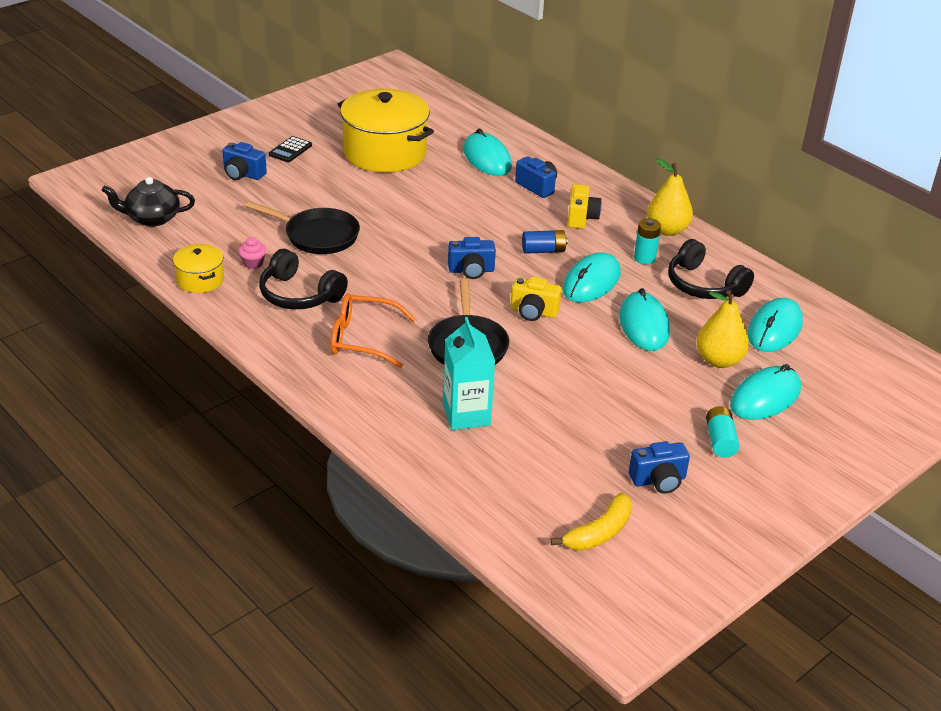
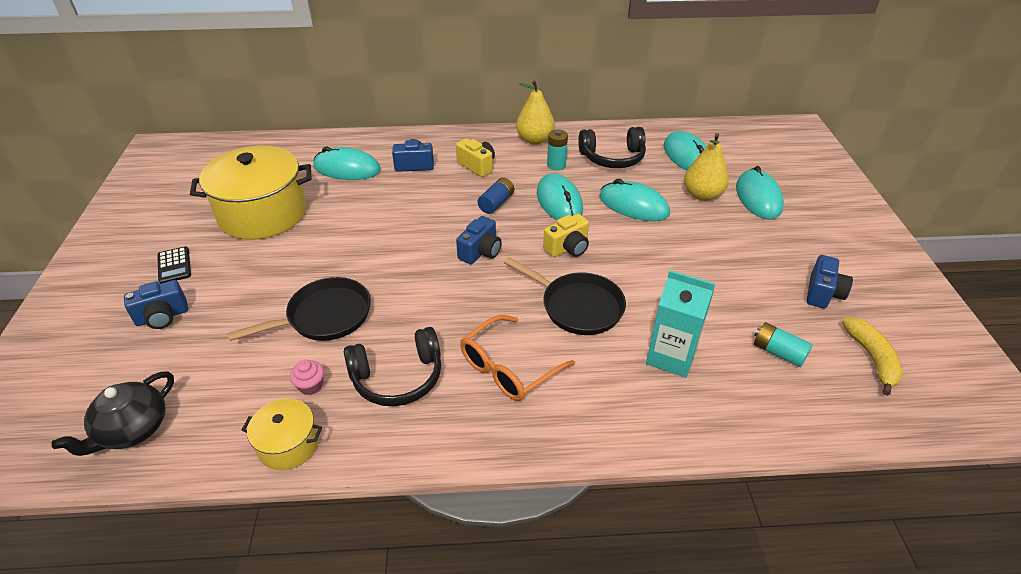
camera: 50 degrees left, 5 degrees up
turquoise battery [706,406,740,458] -> turquoise battery moved to [754,322,813,367]

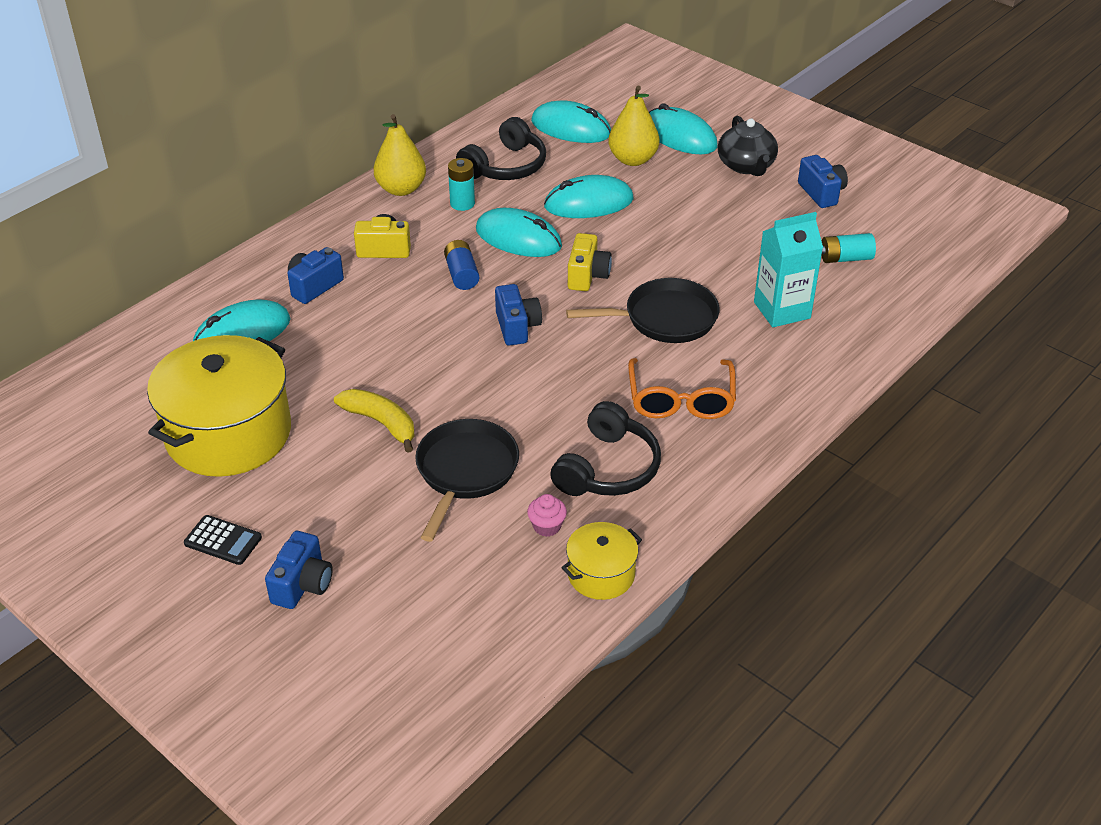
camera: 45 degrees left, 0 degrees up
black teapot [51,371,174,456] -> black teapot moved to [718,115,778,176]
yellow banana [842,317,903,396] -> yellow banana moved to [334,389,415,453]

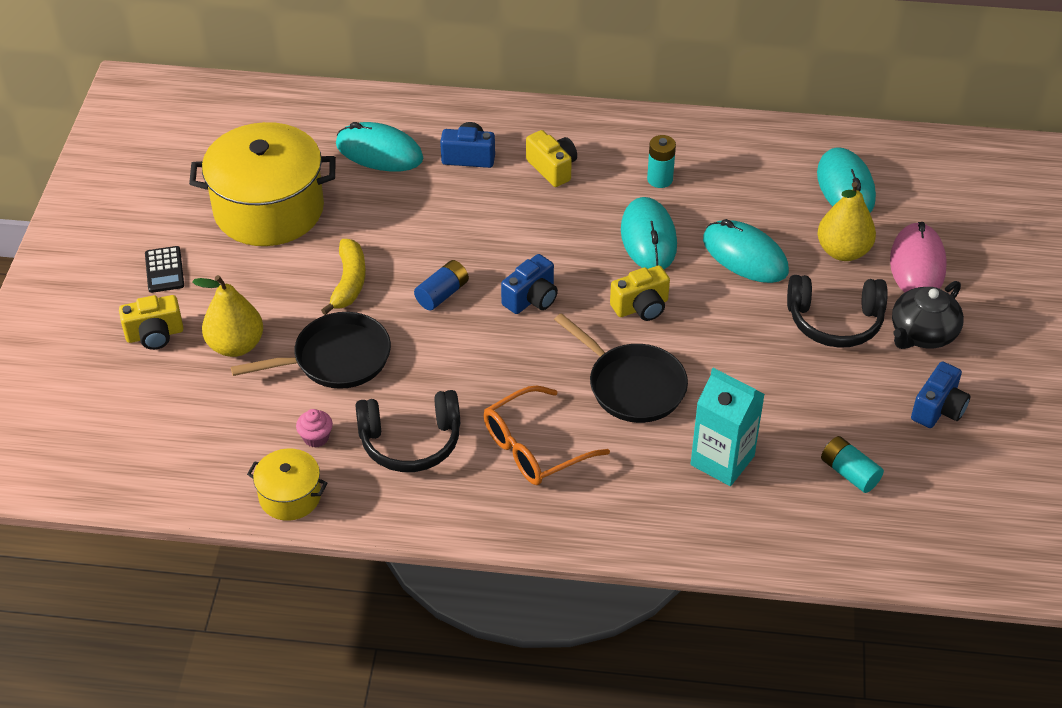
camera: 55 degrees right, 5 degrees up
blue camera [265,531,333,609] -> yellow camera [119,295,184,350]
yellow pear [374,114,426,196] -> yellow pear moved to [192,275,263,357]
blue battery [444,240,479,290] -> blue battery moved to [414,260,469,311]
black headphones [456,117,546,180] -> black headphones moved to [787,275,888,348]
turquoise mouse [649,103,717,154] -> pink mouse [890,222,947,293]

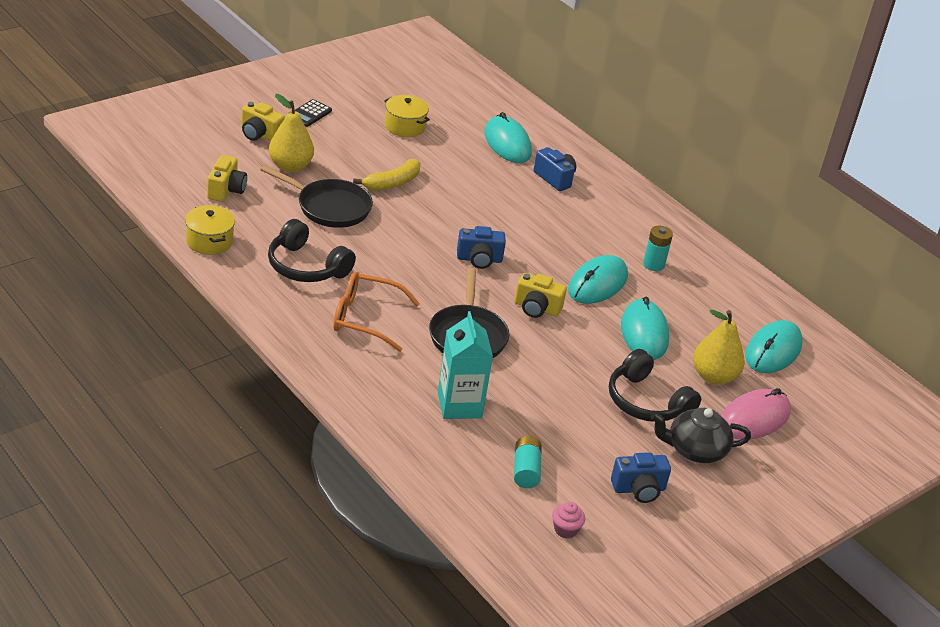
camera: 40 degrees right, 10 degrees down
yellow pot [189,122,336,246] -> yellow pot [384,95,430,137], size x0.49
pink cupcake [296,409,333,448] -> pink cupcake moved to [552,502,585,539]
blue battery [414,260,469,311] -> none
yellow camera [526,130,577,187] -> yellow camera moved to [207,155,247,202]

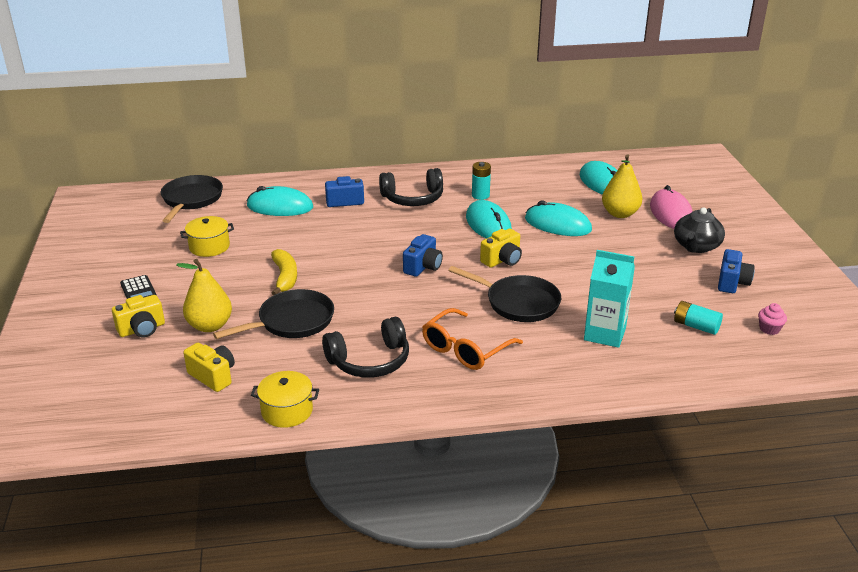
camera: 55 degrees left, 5 degrees down
black headphones [609,349,701,422] -> black headphones moved to [379,168,443,206]
none -> black pan [161,175,223,223]

